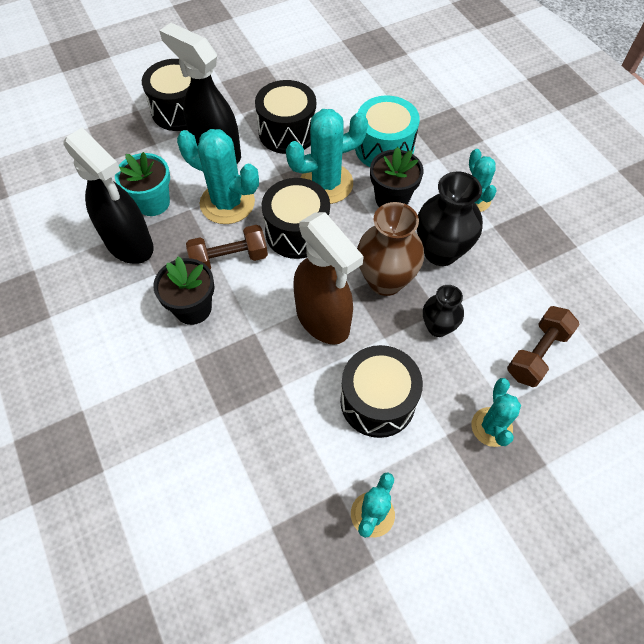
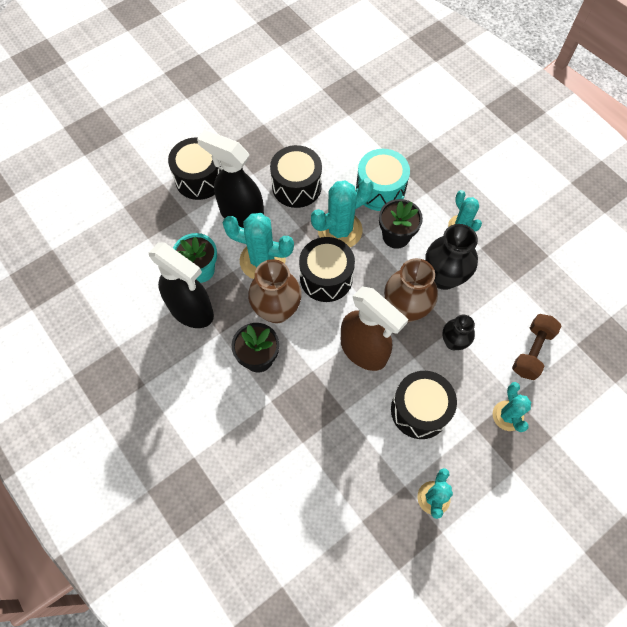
camera: 10 degrees left, 5 degrees up
brown dumbbell [186,225,268,269] -> brown vase [248,259,302,323]

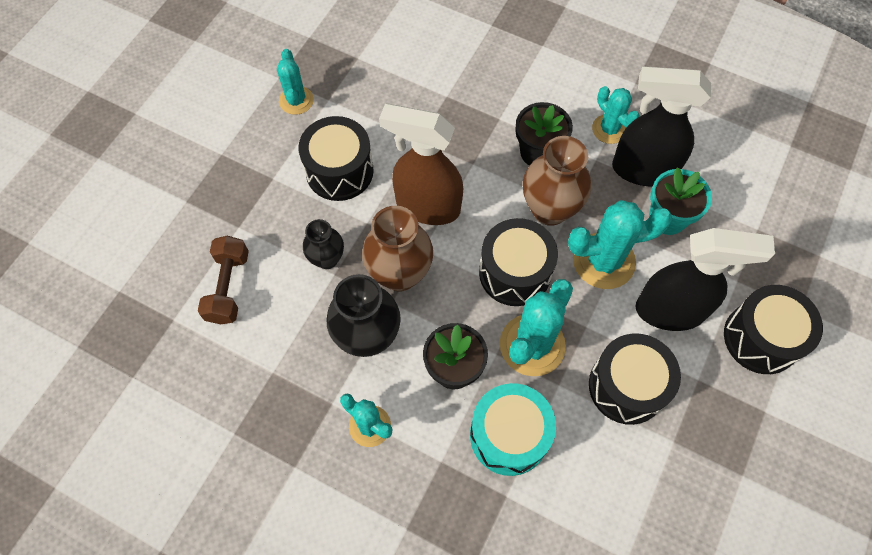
camera: 155 degrees right, 0 degrees up
turquoise cactus [493,382,531,432] -> turquoise cactus moved to [592,86,640,144]

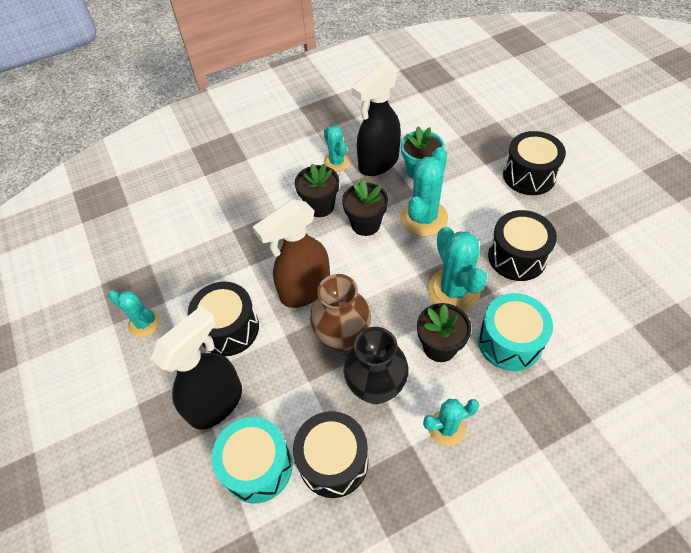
camera: 50 degrees left, 10 degrees down
brown dumbbell [198,236,249,324] -> turquoise drum [212,417,293,503]
black vase [303,219,344,269] -> none
black drum [479,218,558,306] -> black drum moved to [293,411,369,498]
brown vase [523,136,591,226] -> black flower pot [342,179,388,236]
turquoise cactus [592,86,640,144] -> turquoise cactus turned 60 degrees clockwise [324,126,350,172]
black spray bottle [635,228,775,331] -> black spray bottle moved to [151,305,242,430]

